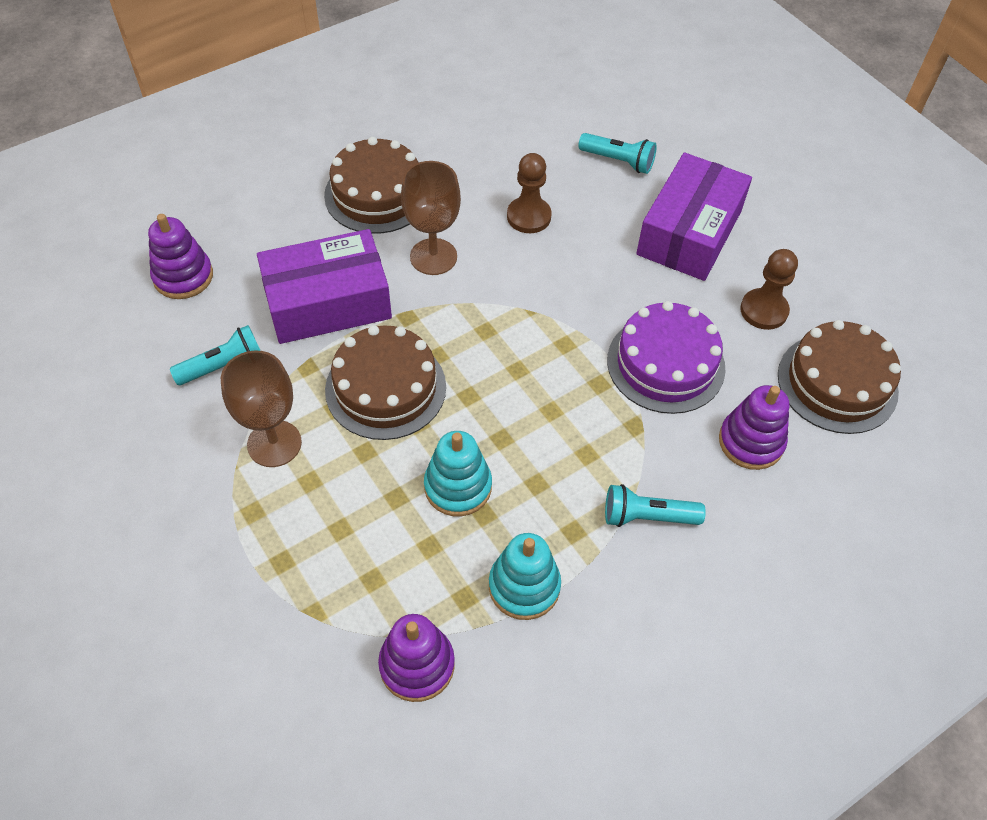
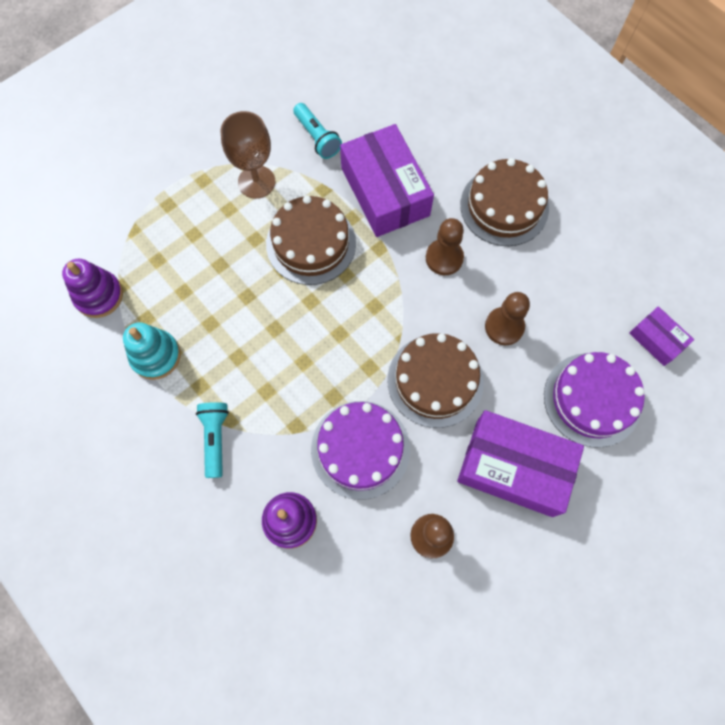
camera: 85 degrees right, 15 degrees up
purple stacking toy [148,214,213,299] -> none
brown goblet [401,161,461,275] -> brown pawn [426,218,464,275]
turquoise stacking toy [424,431,492,516] -> none
turquoise flashlight [578,133,657,174] -> purple cake [544,352,645,448]
brown cake [778,320,901,434] -> brown cake moved to [387,333,484,428]
none -> purple box [629,306,694,366]

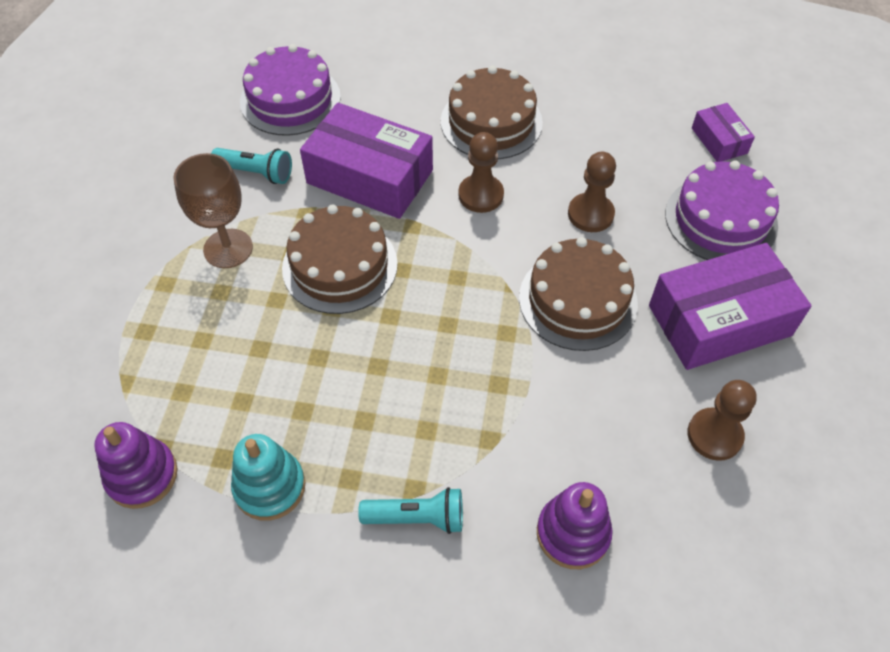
camera: 40 degrees left, 15 degrees down
turquoise flashlight [196,402,229,478] -> turquoise flashlight turned 135 degrees clockwise [358,487,463,534]
purple cake [311,401,410,500] -> purple cake moved to [240,44,341,136]
purple box [629,306,694,366] -> purple box turned 60 degrees clockwise [692,103,755,162]

